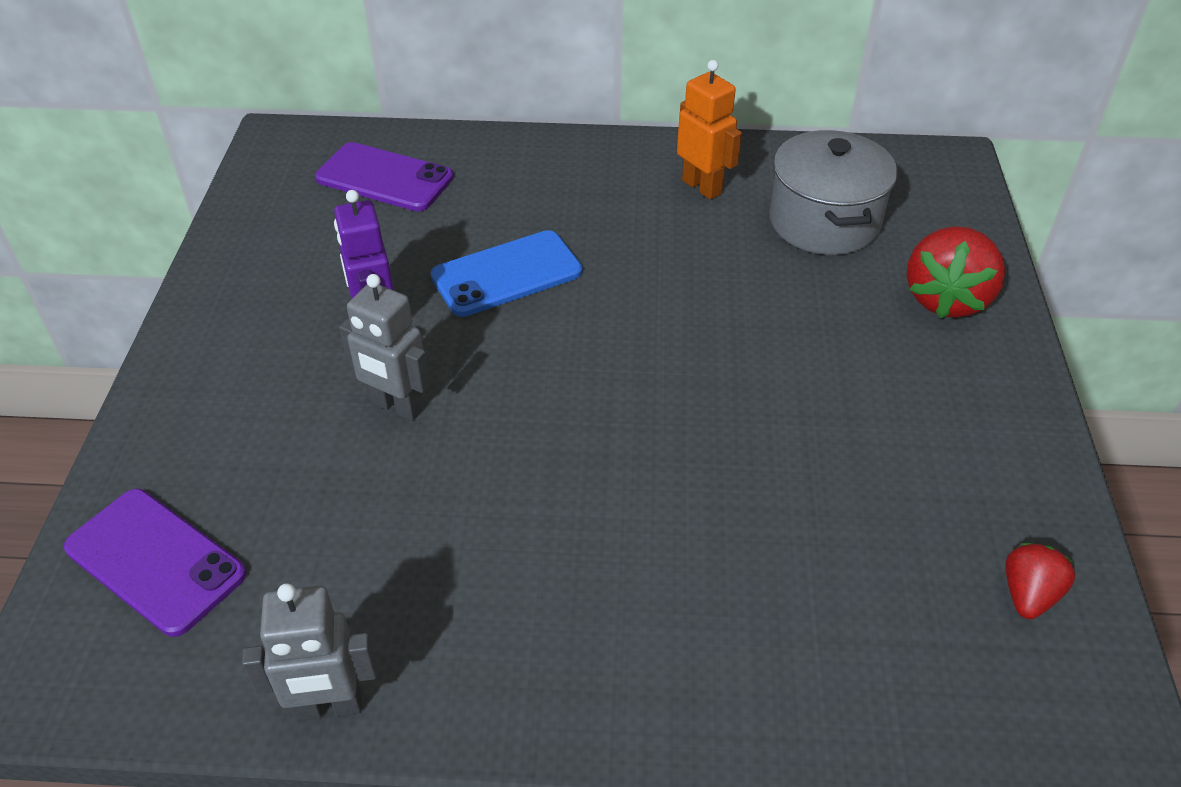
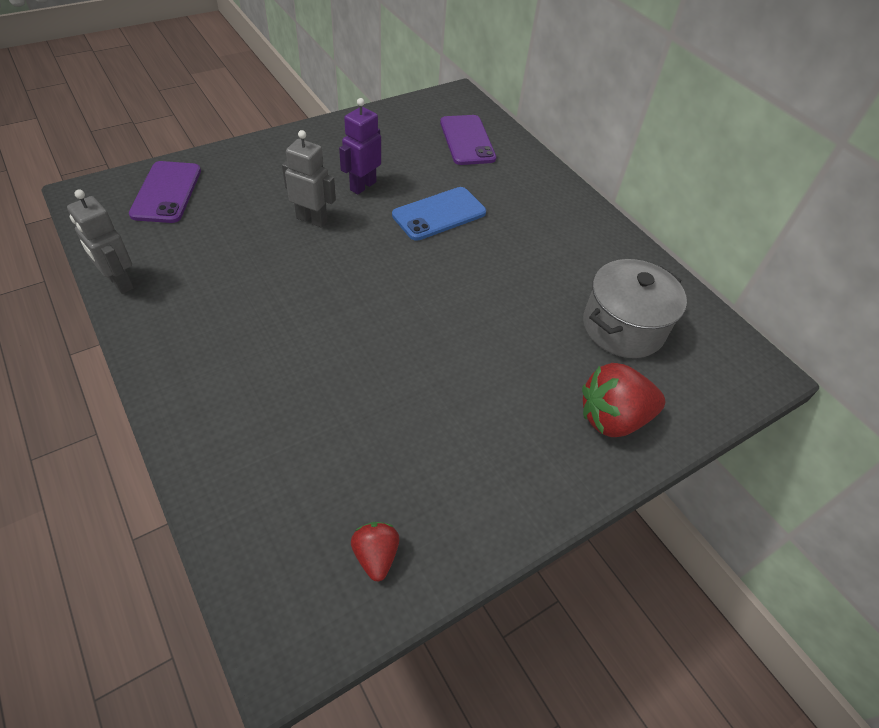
camera: 50 degrees right, 5 degrees up
grey robot [339,274,430,421] -> grey robot turned 120 degrees clockwise [282,130,336,228]
blue phone [431,230,582,317] -> blue phone turned 60 degrees counterclockwise [392,187,486,241]
orange robot [677,60,742,200] -> none
red strawberry [1005,543,1075,619] -> red strawberry turned 90 degrees counterclockwise [351,522,399,582]

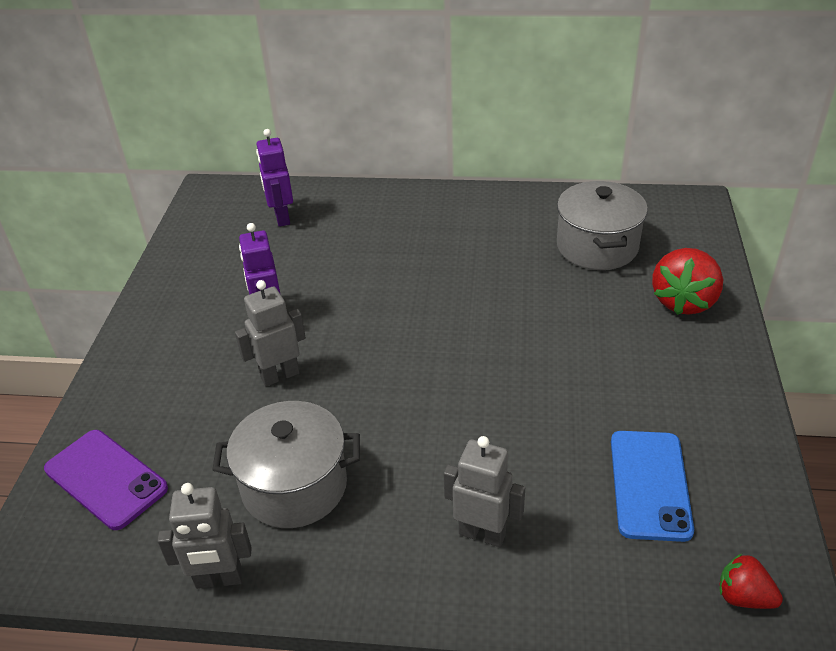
camera: 45 degrees left, 10 degrees down
red strawberry [351,522,399,582] -> red strawberry moved to [720,554,783,609]
blue phone [392,187,486,241] -> blue phone moved to [611,431,694,542]
purple phone [440,115,496,165] -> purple robot [256,129,293,227]
none -> grey pot [212,401,360,528]
none -> grey robot [444,436,525,547]

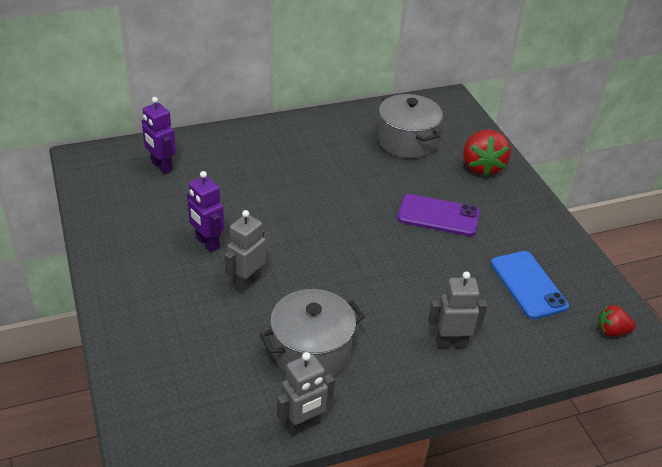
camera: 30 degrees left, 0 degrees up
purple phone [44,430,168,530] -> purple phone moved to [397,194,480,236]

